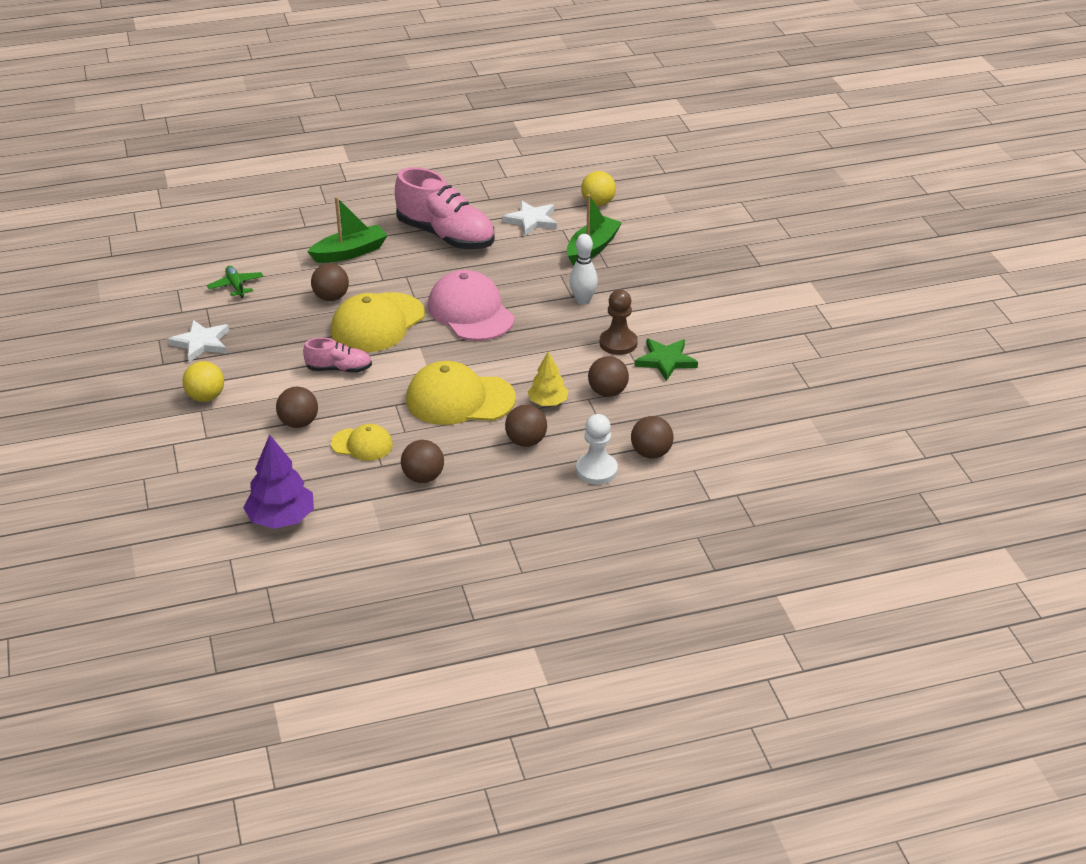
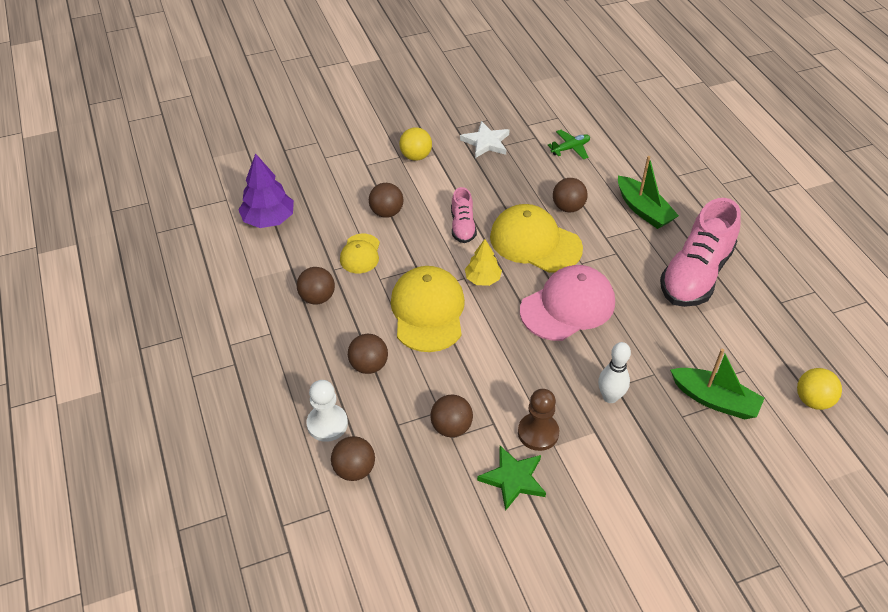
camera: 85 degrees right, 10 degrees up
white star [503,201,557,236] -> none
yellow tree [527,352,568,406] -> yellow tree moved to [465,239,502,286]

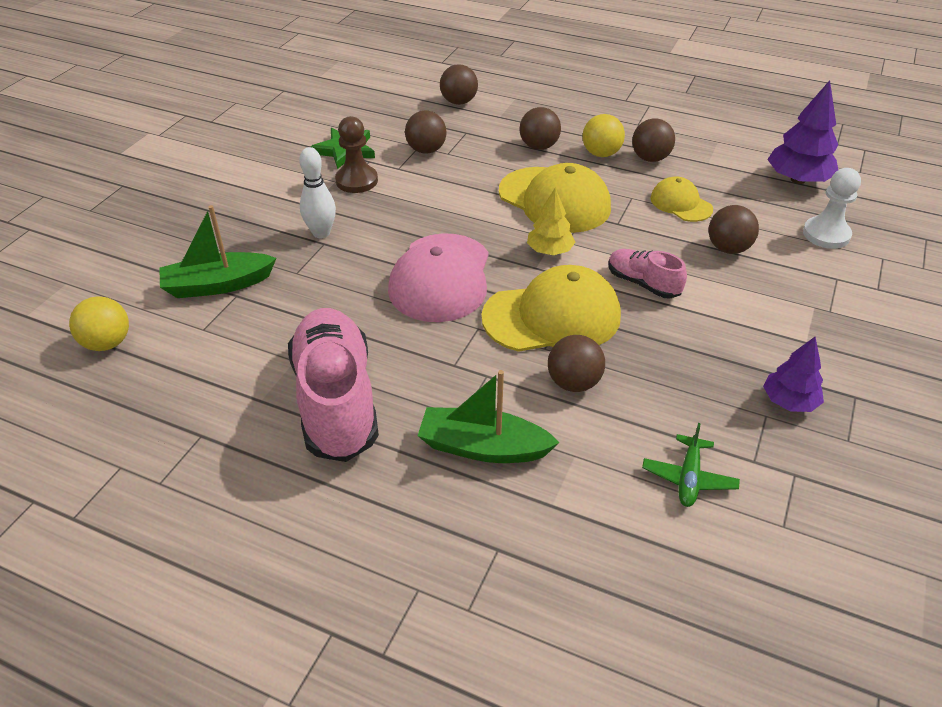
camera: 135 degrees right, 5 degrees down
white pawn [306,380,348,442] -> white pawn moved to [803,168,861,249]
yellow ball [399,127,432,161] -> yellow ball moved to [582,114,625,157]
white star [460,121,510,158] -> purple tree [763,337,824,412]

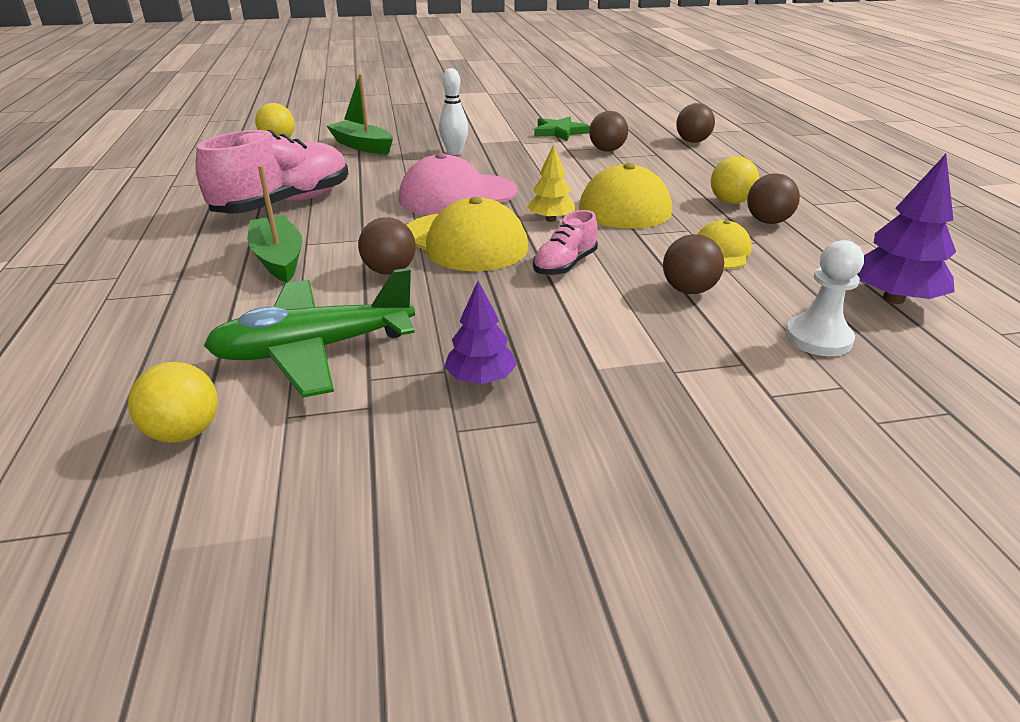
camera: 55 degrees right, 10 degrees down
brown pawn [335,116,378,193] -> none
brown ball [520,107,561,150] -> none
pink shoe [608,249,687,298] -> pink shoe turned 150 degrees counterclockwise [533,210,598,276]
green plane [642,423,740,507] -> green plane [204,268,415,398], size x2.09
none -> yellow ball [128,362,218,443]

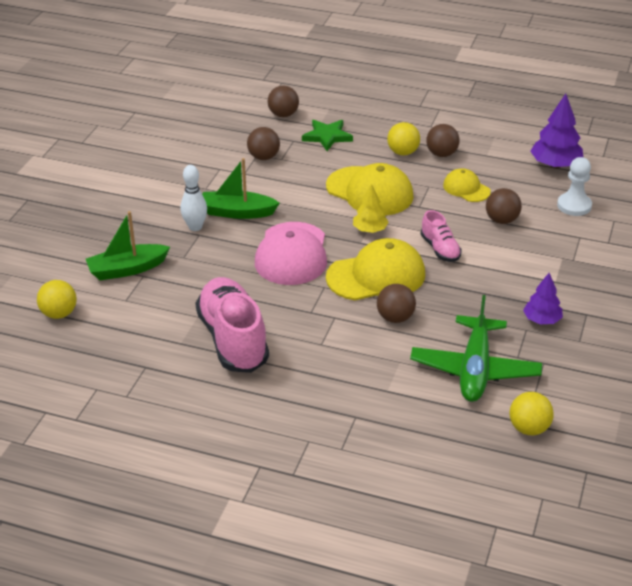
camera: 60 degrees left, 5 degrees up
green boat [247,165,303,283] -> green boat moved to [202,158,280,219]
green star [534,116,590,141] -> green star moved to [302,120,353,151]

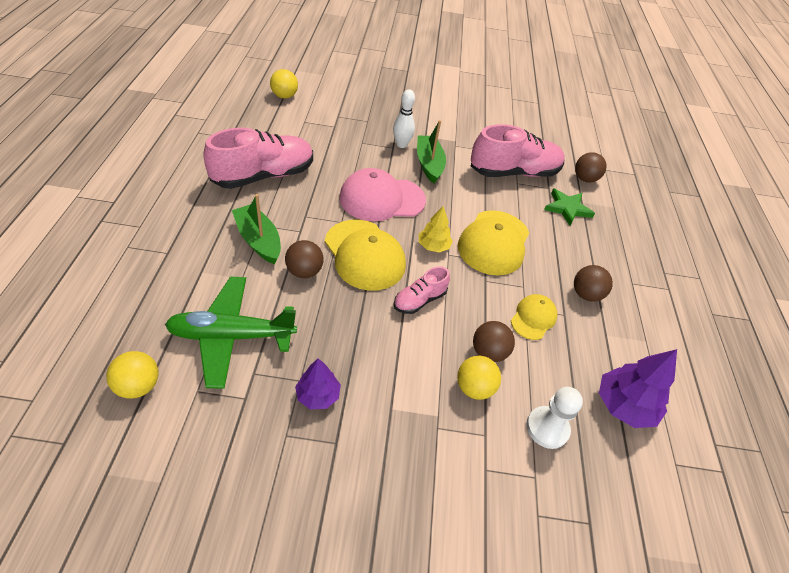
camera: 70 degrees right, 10 degrees up
green boat [86,211,170,280] -> green boat moved to [232,194,281,264]
brown ball [247,127,280,160] -> pink shoe [471,124,565,177]
yellow ball [387,122,420,155] -> yellow ball moved to [457,356,501,400]

